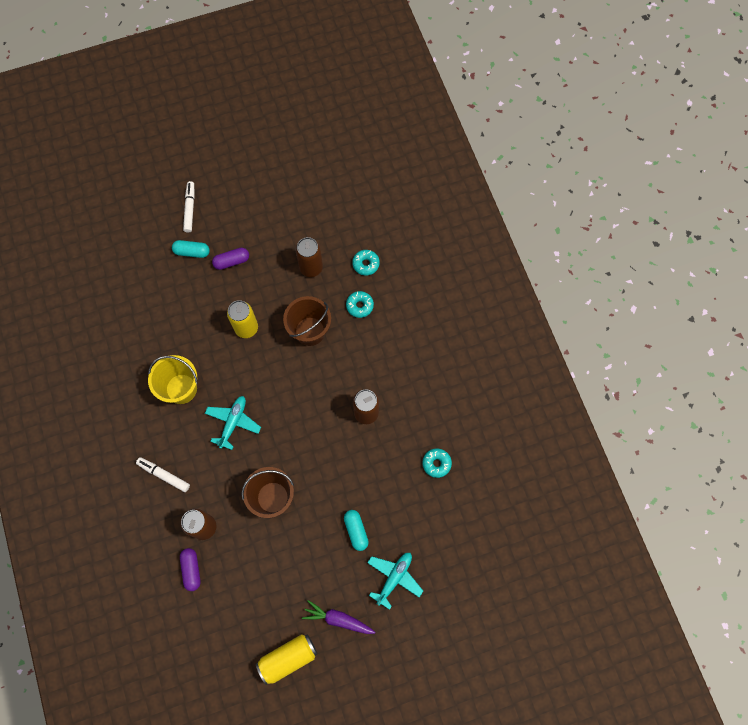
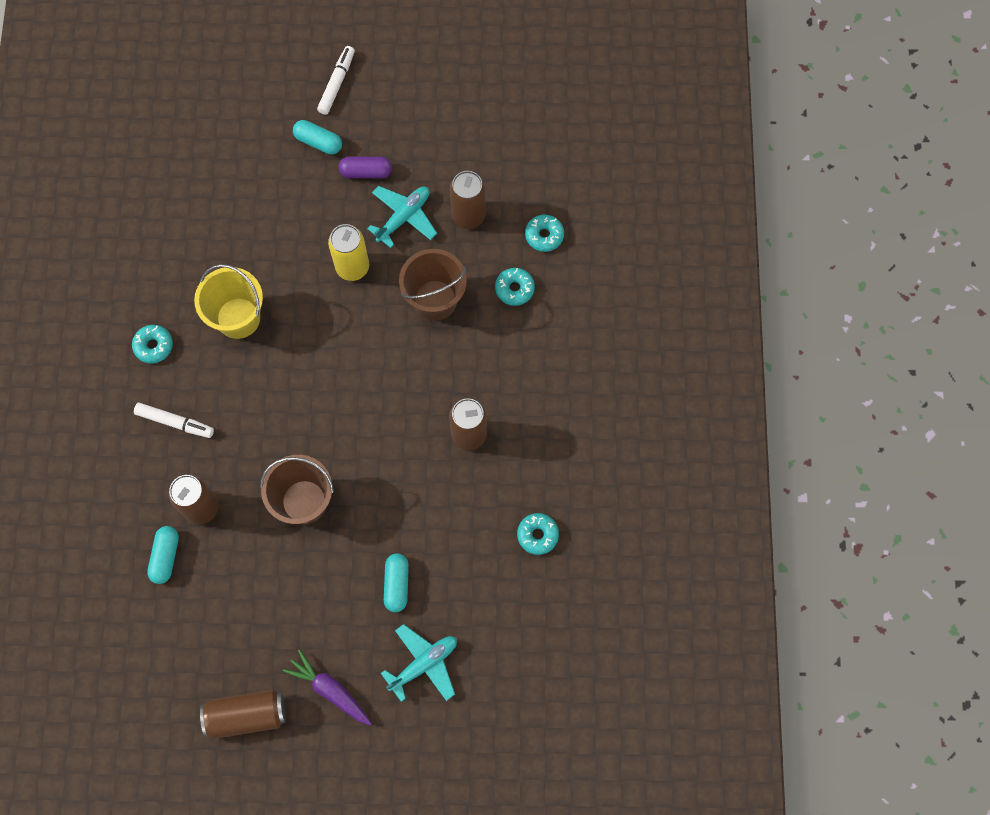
camera: 20 degrees right, 0 degrees up
white marker [136,457,190,492] -> white marker turned 150 degrees clockwise [134,403,214,438]
purple capsule [180,548,201,591] -> turquoise capsule [147,526,179,584]
turquoise plane [205,396,261,450] -> turquoise plane moved to [367,186,437,248]
yellow can [256,634,317,685] -> brown can [200,690,286,739]
none -> turquoise donut [132,325,173,364]

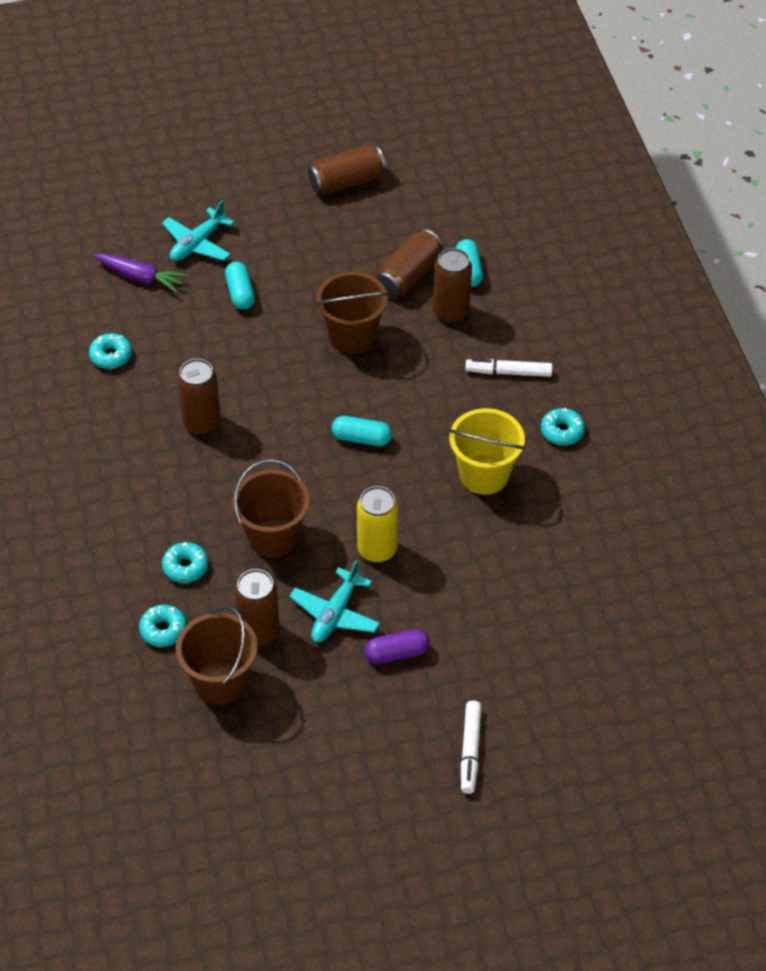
camera: 165 degrees right, 20 degrees down
purple carrot [283,650,372,725] -> purple carrot moved to [93,254,187,293]
turquoise capsule [293,120,342,154] -> turquoise capsule moved to [332,416,392,446]
none -> brown bucket [176,606,258,705]
none -> brown can [376,229,443,298]

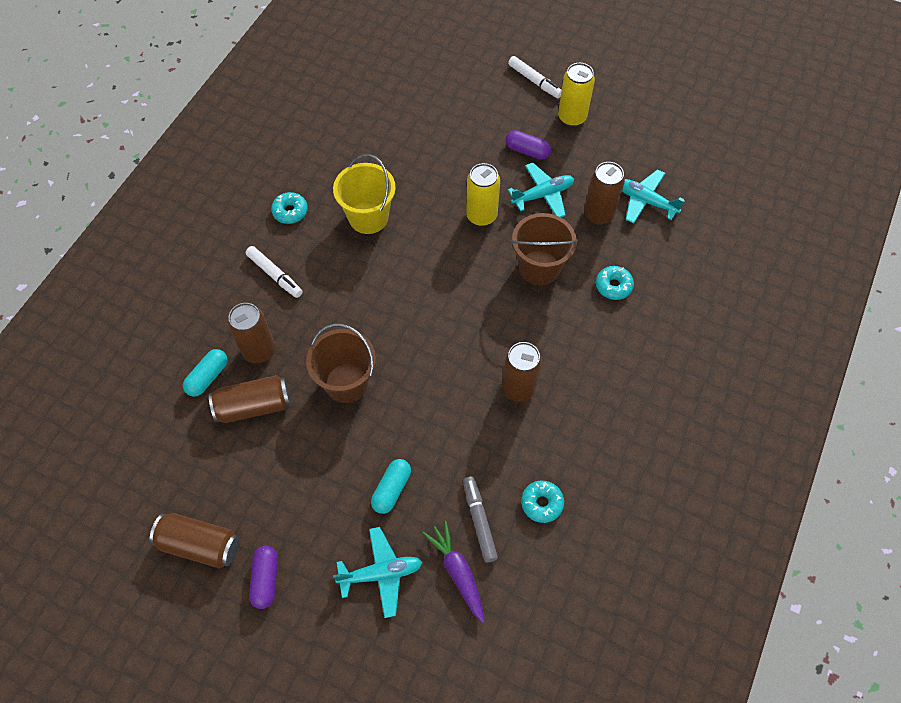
camera: 140 degrees left, 10 degrees up
turquoise donut [139,605,187,647] -> none
brown bucket [176,606,258,705] -> turquoise plane [622,169,684,224]
turquoise capsule [332,416,392,446] -> none
white marker [461,701,482,794] -> white marker turned 90 degrees clockwise [508,56,562,98]
none -> purple capsule [249,546,278,609]
none -> grey marker [463,477,498,563]
none -> yellow can [558,63,595,127]

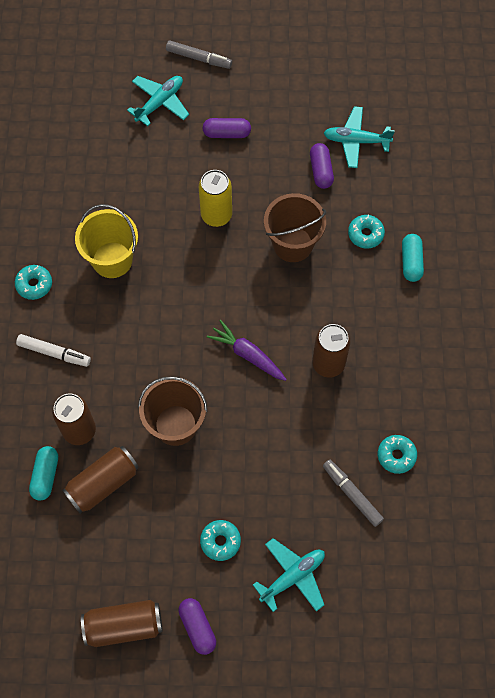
camera: 25 degrees left, 5 degrees up
turquoise capsule [371,459,411,514] -> turquoise capsule moved to [402,234,424,282]
purple carrot [422,520,485,623] -> purple carrot moved to [207,320,287,381]
white marker [508,56,562,98] -> grey marker [166,40,232,69]
turquoise plane [508,162,574,218] -> turquoise plane moved to [127,76,189,126]
yellow can [558,63,595,127] -> none
brown can [584,162,625,225] -> purple capsule [310,143,334,189]
none -> turquoise donut [200,520,241,561]

